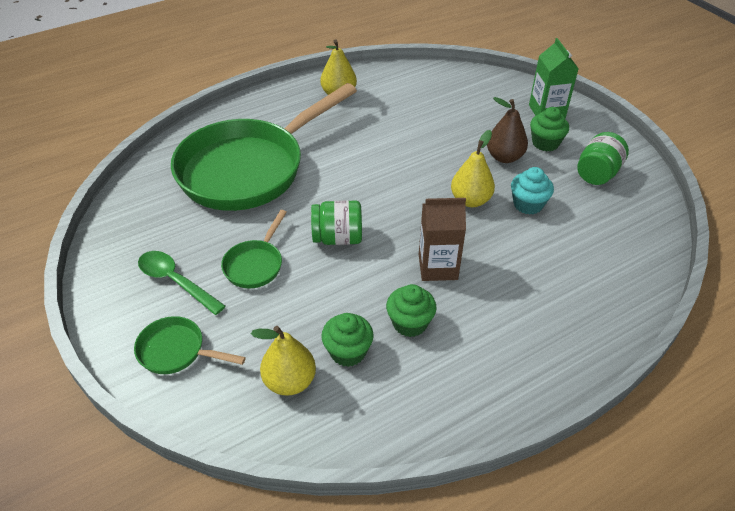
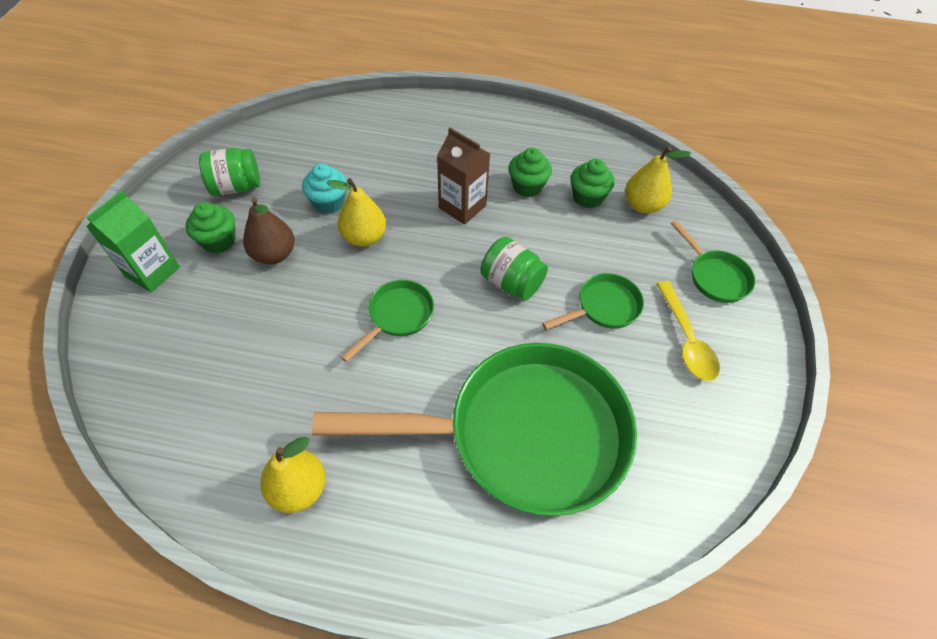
camera: 140 degrees left, 10 degrees up
green spoon [138,251,225,315] -> yellow spoon [657,281,720,381]
none -> green pan [341,280,434,362]

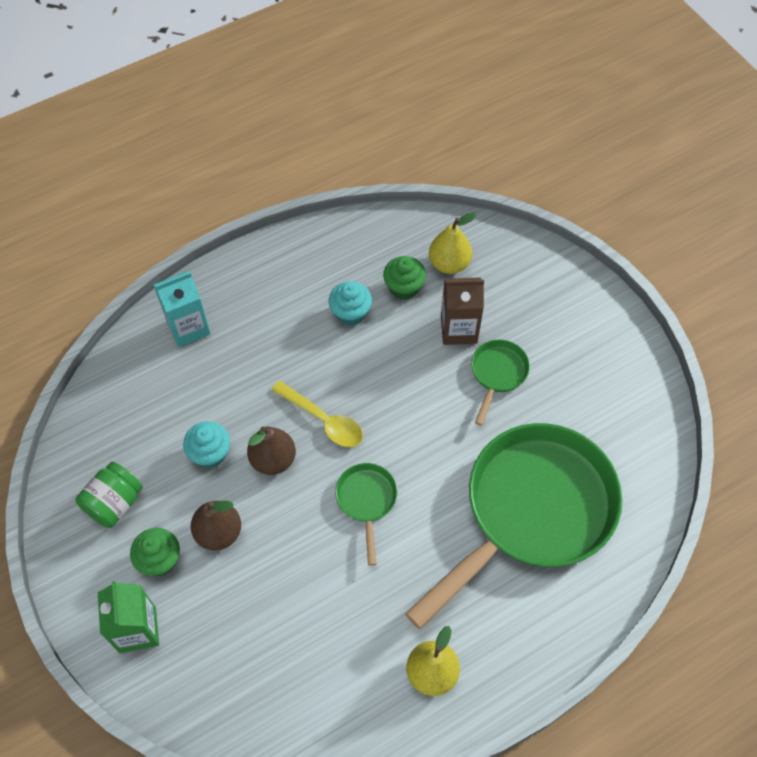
camera: 40 degrees left, 5 degrees up
yellow pear [326,178,386,247] -> brown pear [247,427,296,475]
brown carton [437,127,490,225] -> brown carton moved to [441,277,484,345]
green jar [480,237,548,301] -> none
green cupcake [509,148,552,197] -> turquoise cupcake [329,281,372,326]
yellow spoon [657,281,720,381] -> yellow spoon moved to [271,381,363,447]
green pan [671,220,755,303] -> none
none -> turquoise carton [154,271,211,347]

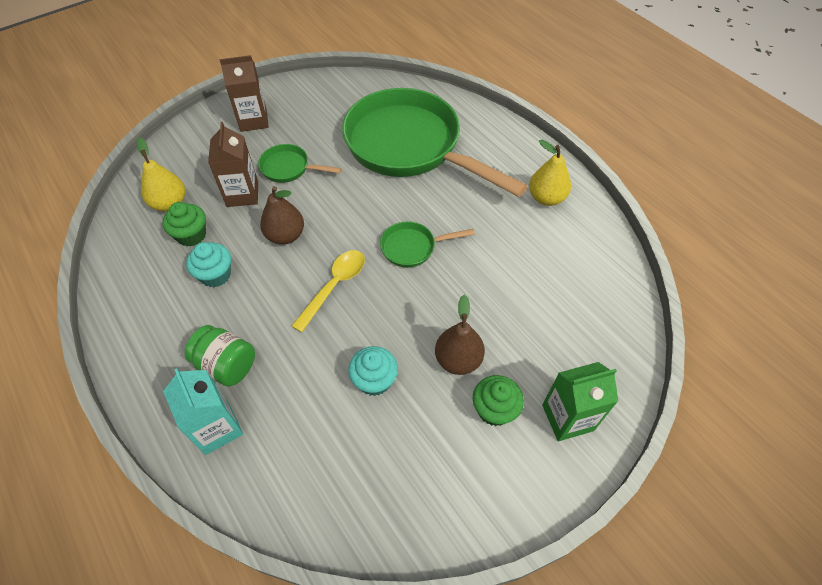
camera: 95 degrees left, 5 degrees down
green jar [75,462,143,528] -> green jar moved to [185,325,255,387]
brown pear [247,427,296,475] -> brown pear moved to [260,186,304,245]
none -> brown carton [220,55,269,132]

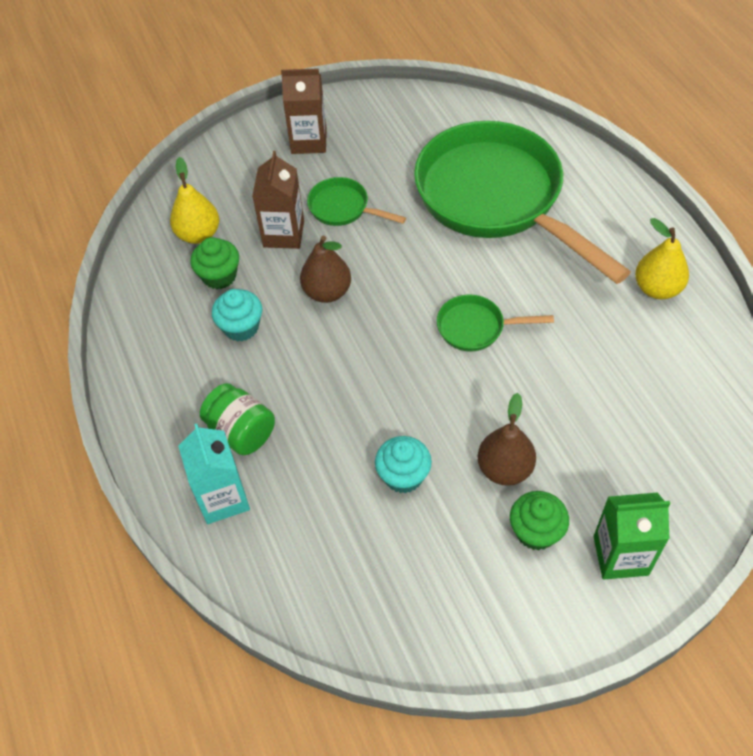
camera: 15 degrees right, 0 degrees up
yellow spoon [292,250,365,332] -> none

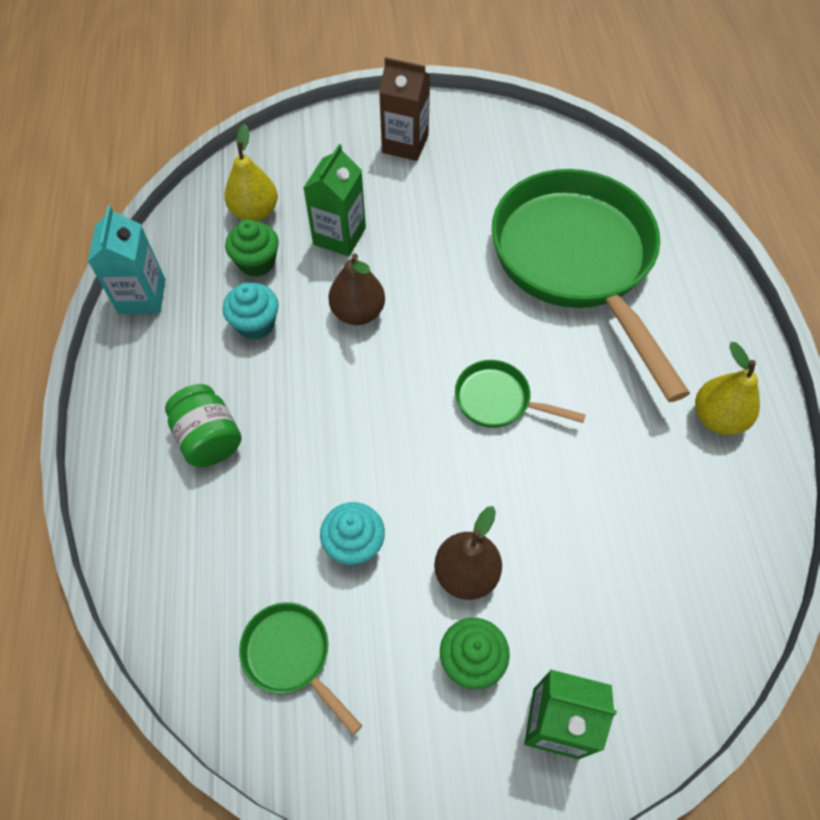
camera: 15 degrees right, 5 degrees up
turquoise carton [178,424,250,524] -> turquoise carton moved to [88,206,165,314]
brown carton [252,151,304,249] -> green carton [303,144,366,257]
green pan [307,177,406,226] -> green pan moved to [239,602,362,735]

